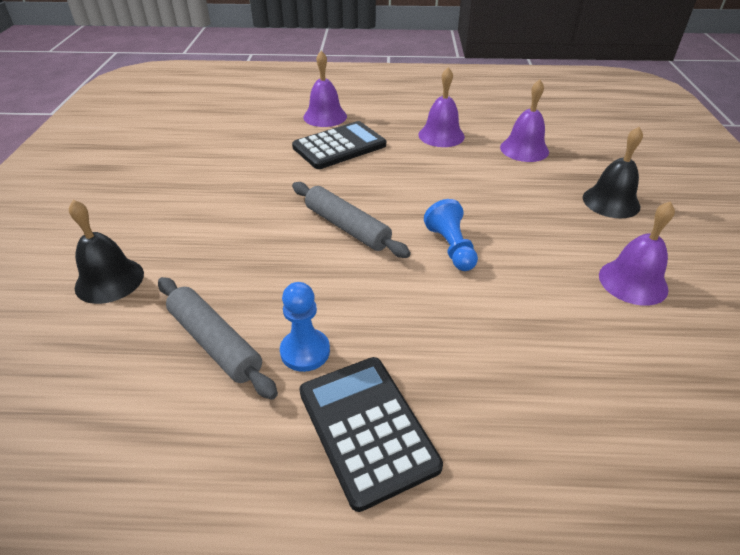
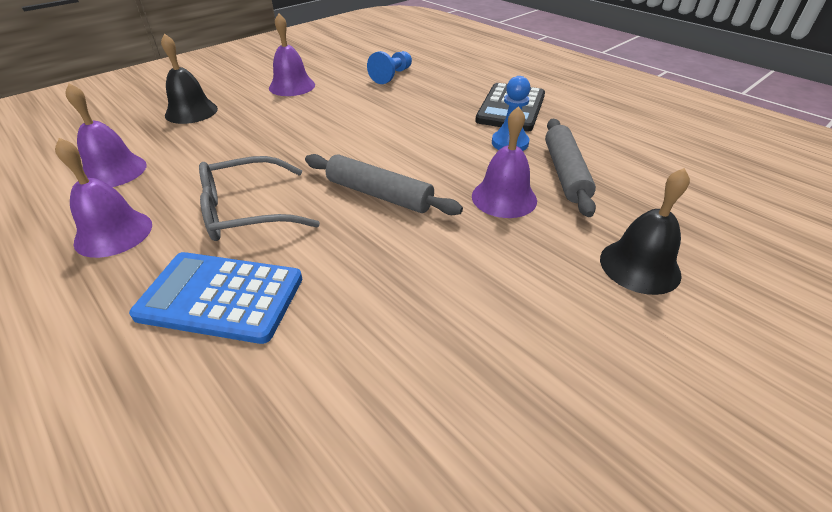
camera: 135 degrees left, 0 degrees up
black calculator [292,121,386,169] -> blue calculator [129,252,302,344]
grey rolling pin [292,182,411,258] -> grey rolling pin turned 60 degrees counterclockwise [305,154,463,215]
purple bell [303,51,347,127] -> purple bell moved to [472,106,537,218]
blue pawn [424,199,478,271] -> blue pawn moved to [367,51,412,84]
none -> grey glasses [199,156,320,241]

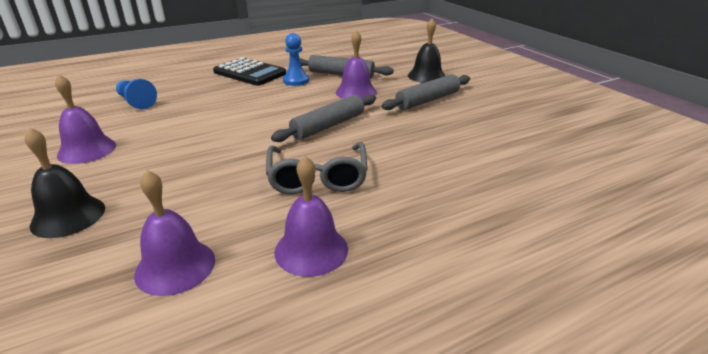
camera: 75 degrees left, 10 degrees down
blue calculator [129,252,302,344] -> none
none -> grey rolling pin [381,74,470,110]

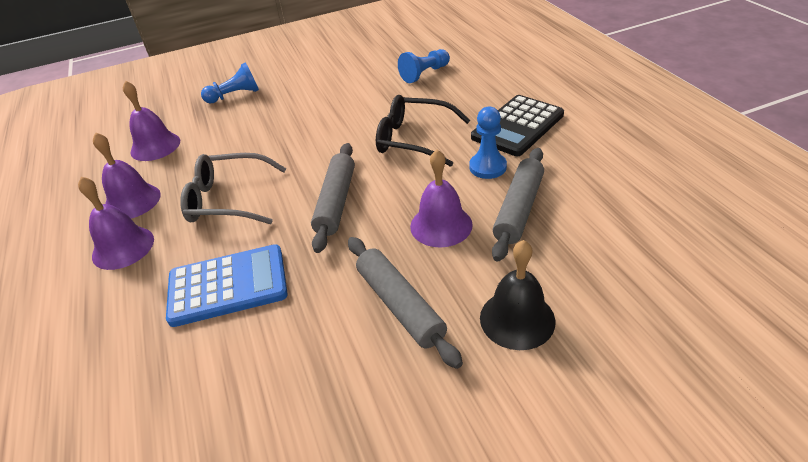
camera: 100 degrees right, 10 degrees up
black bell [25,128,105,238] -> blue pawn [201,62,259,104]
purple bell [55,74,116,164] -> purple bell moved to [78,177,154,270]
grey rolling pin [271,94,376,142] -> grey rolling pin turned 45 degrees clockwise [311,143,355,253]
none -> blue calculator [166,244,288,327]
none -> black glasses [376,95,471,167]

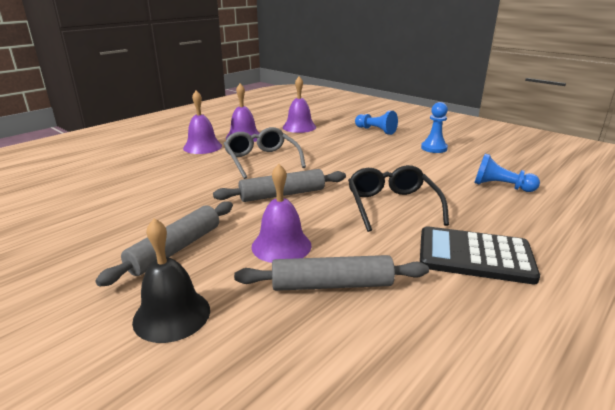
camera: 60 degrees right, 15 degrees down
blue calculator [166,244,288,327] -> none
blue pawn [469,107,507,179] -> blue pawn moved to [421,102,448,153]

